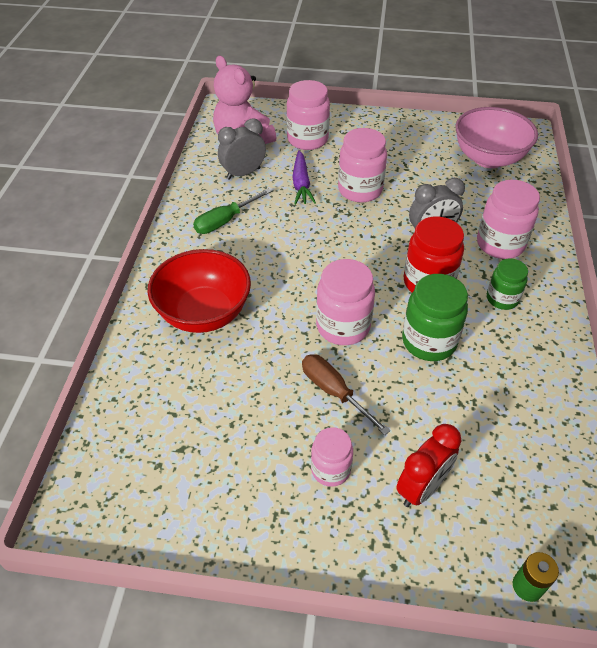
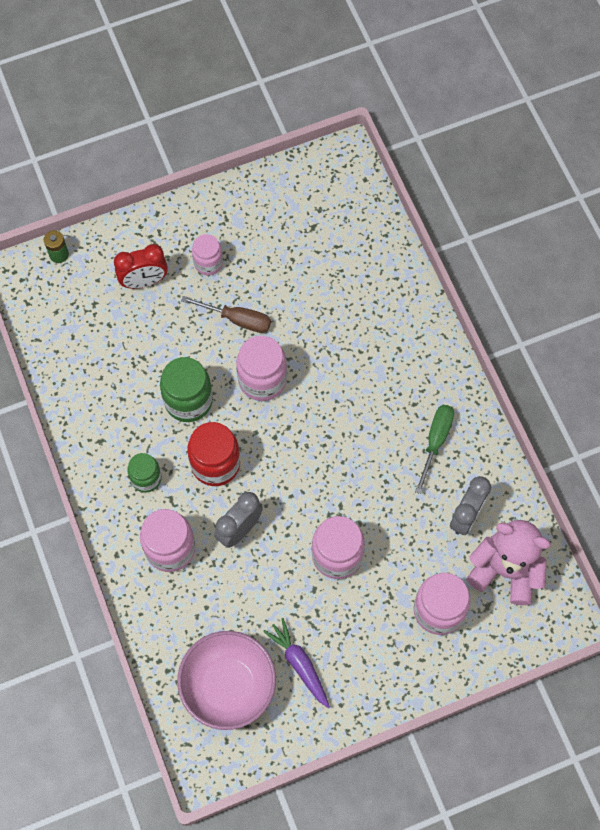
camera: 150 degrees right, 20 degrees up
red bowl [148,249,251,333] -> none
purple carrot [292,150,316,205] -> purple carrot moved to [263,618,330,708]
red clock [396,424,461,507] -> red clock turned 120 degrees counterclockwise [114,244,168,289]

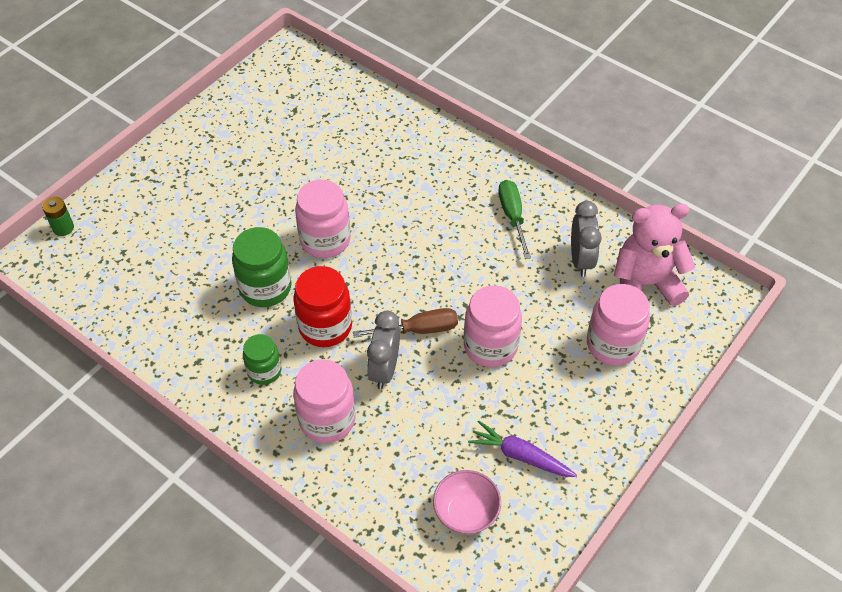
camera: 30 degrees left, 15 degrees down
red clock [114,244,168,289] -> none
pink bowl [177,631,276,730] -> pink bowl [433,470,501,534], size x0.60
brown screwdriver [181,296,271,333] -> brown screwdriver moved to [353,308,458,338]
pink jar [192,234,223,275] -> none

